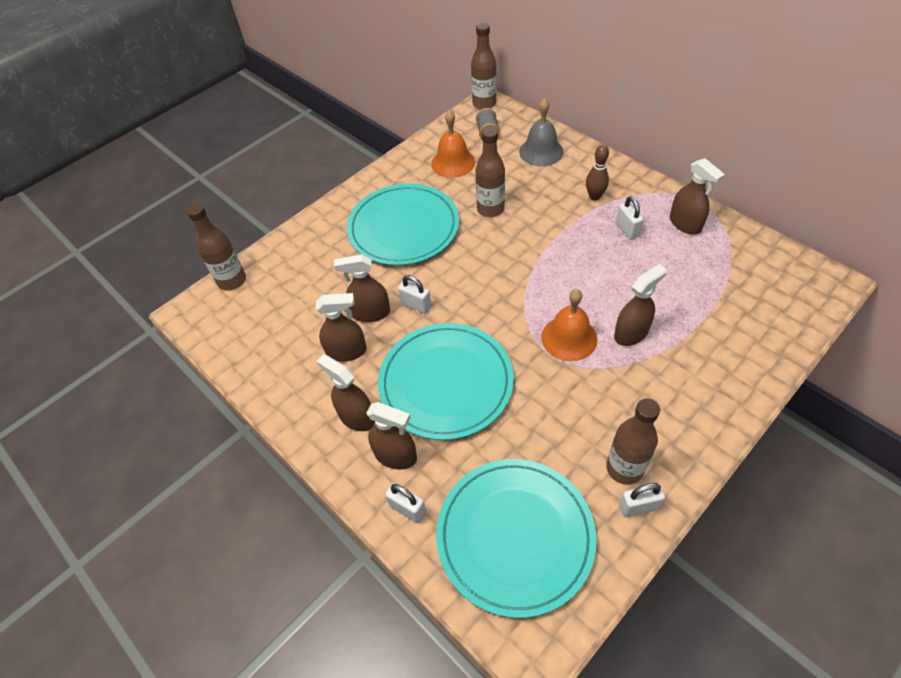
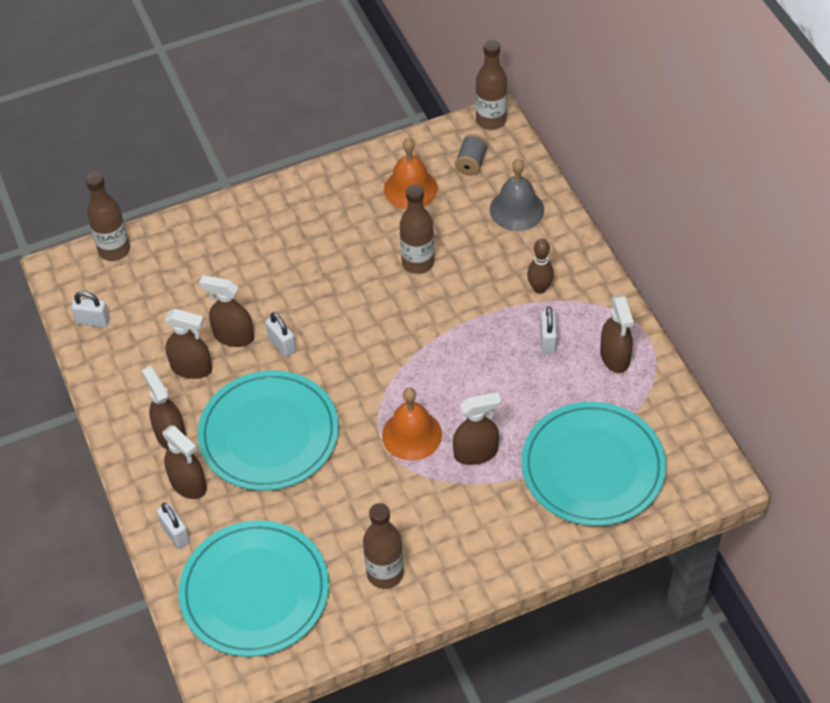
camera: 20 degrees right, 0 degrees up
turquoise plate [347,184,459,265] -> turquoise plate moved to [521,402,666,526]
white padlock [619,483,665,518] -> white padlock moved to [71,291,110,328]

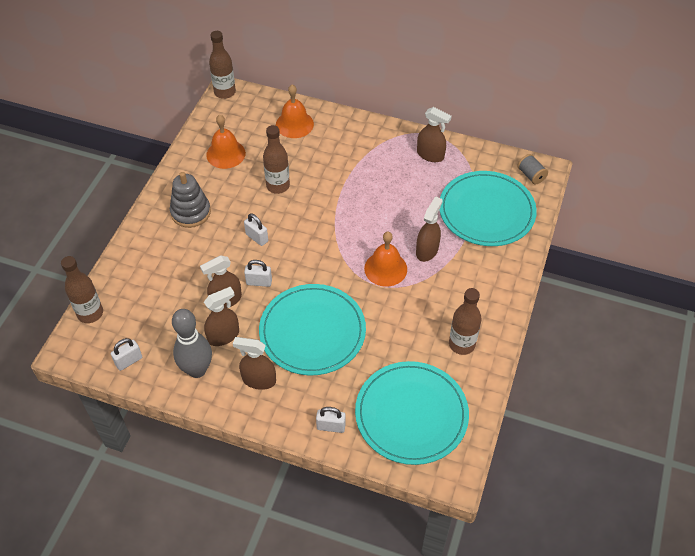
camera: 50 degrees left, 0 degrees up
brown spray bottle [162,426,207,499] -> none
grey spool [455,134,488,176] -> grey spool moved to [517,154,548,185]
grey bell [490,159,544,231] -> orange bell [276,85,314,138]
brown bowling pin [527,239,554,294] -> none
white padlock [540,307,557,353] -> white padlock moved to [244,213,268,246]
none -> grey stacking toy [170,172,211,228]
none -> grey bowling pin [172,309,212,378]

